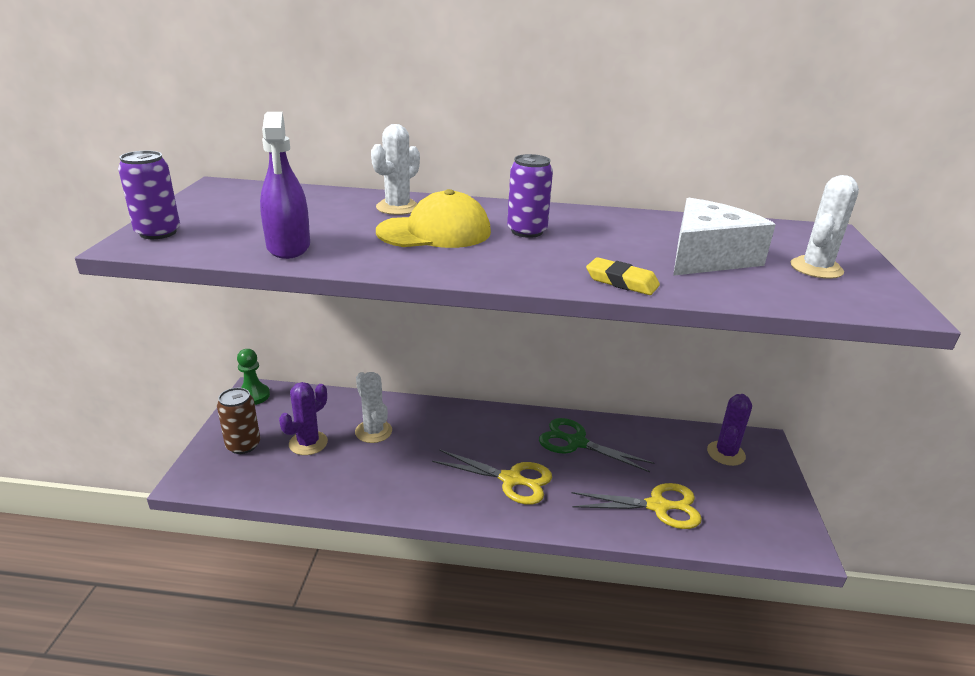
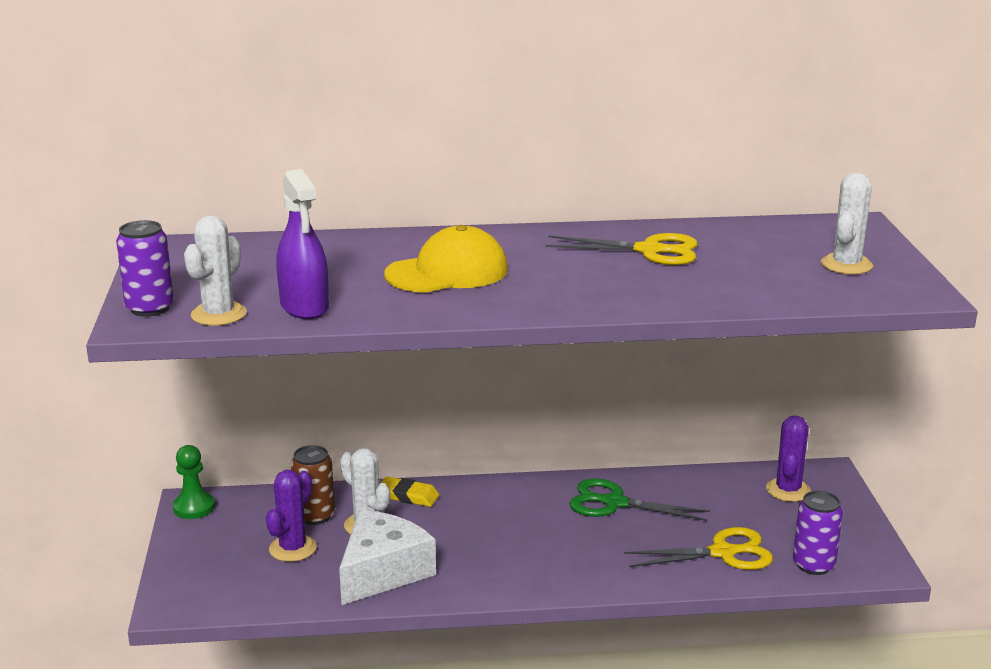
camera: 10 degrees left, 5 degrees down
brown can [217,388,260,454] -> brown can moved to [291,445,335,525]
white cactus [371,124,420,215] -> white cactus moved to [184,215,247,326]
yellow scissors [432,449,552,505] -> yellow scissors moved to [546,233,698,265]
purple can [507,154,553,238] -> purple can moved to [793,491,843,575]
yellow eraser [586,257,660,295] -> yellow eraser moved to [380,476,439,507]
white cheese [673,198,776,276] -> white cheese moved to [339,510,436,605]

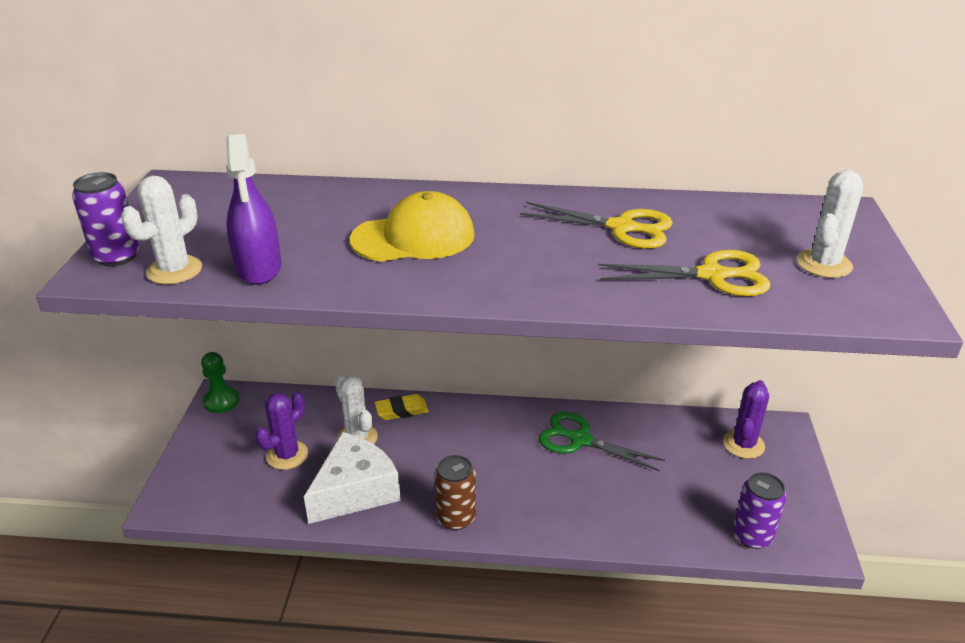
camera: 10 degrees right, 10 degrees up
brown can [291,445,335,525] -> brown can moved to [434,455,476,530]
yellow eraser [380,476,439,507] -> yellow eraser turned 45 degrees counterclockwise [374,394,429,420]
yellow scissors [624,527,773,570] -> yellow scissors moved to [598,250,771,296]

